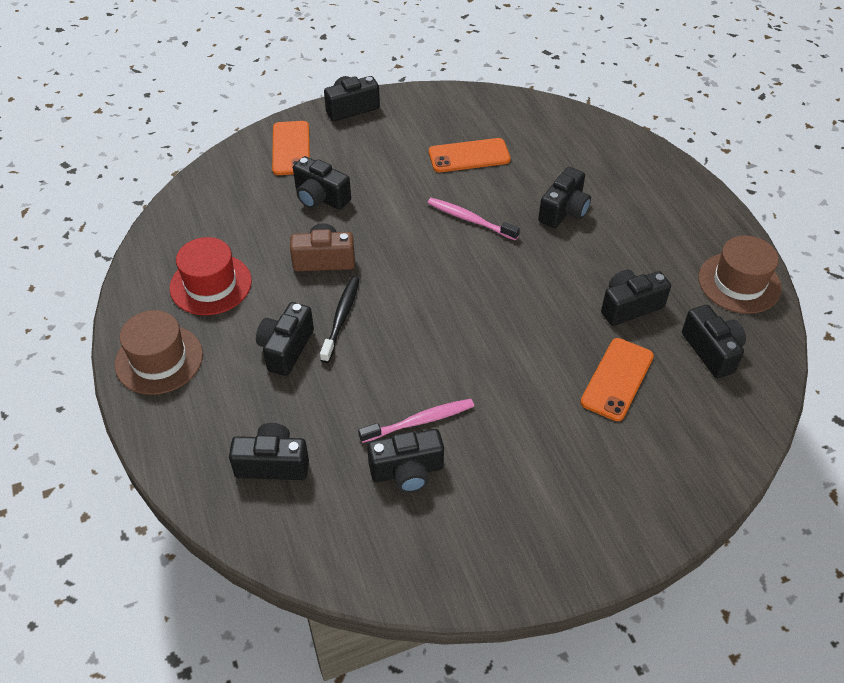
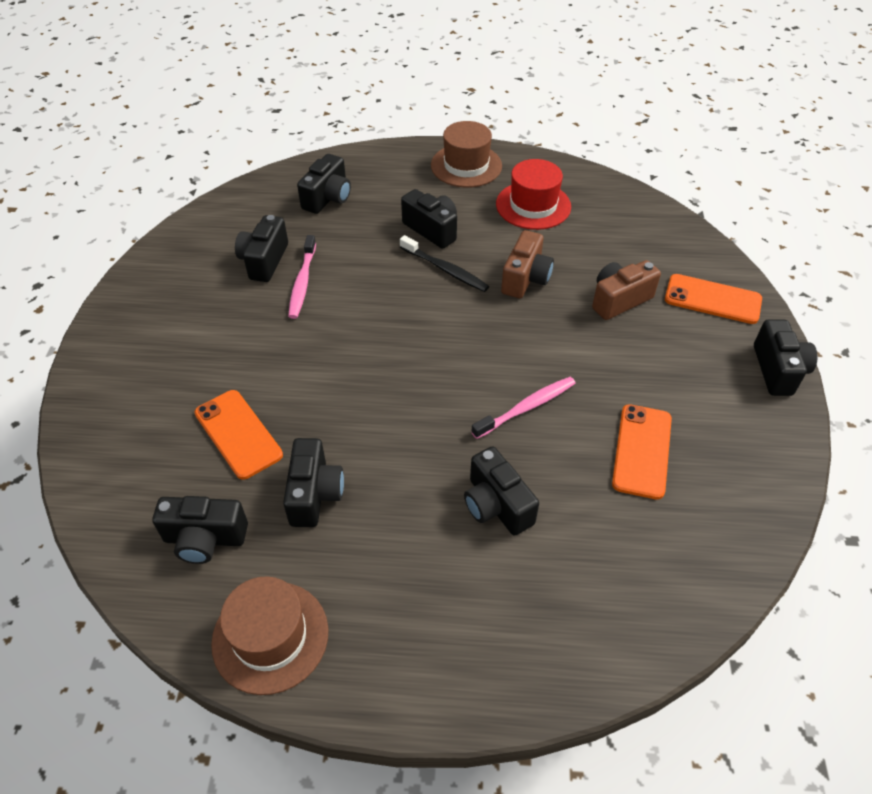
camera: 115 degrees right, 0 degrees up
black camera [293,156,351,210] -> brown camera [592,260,661,320]

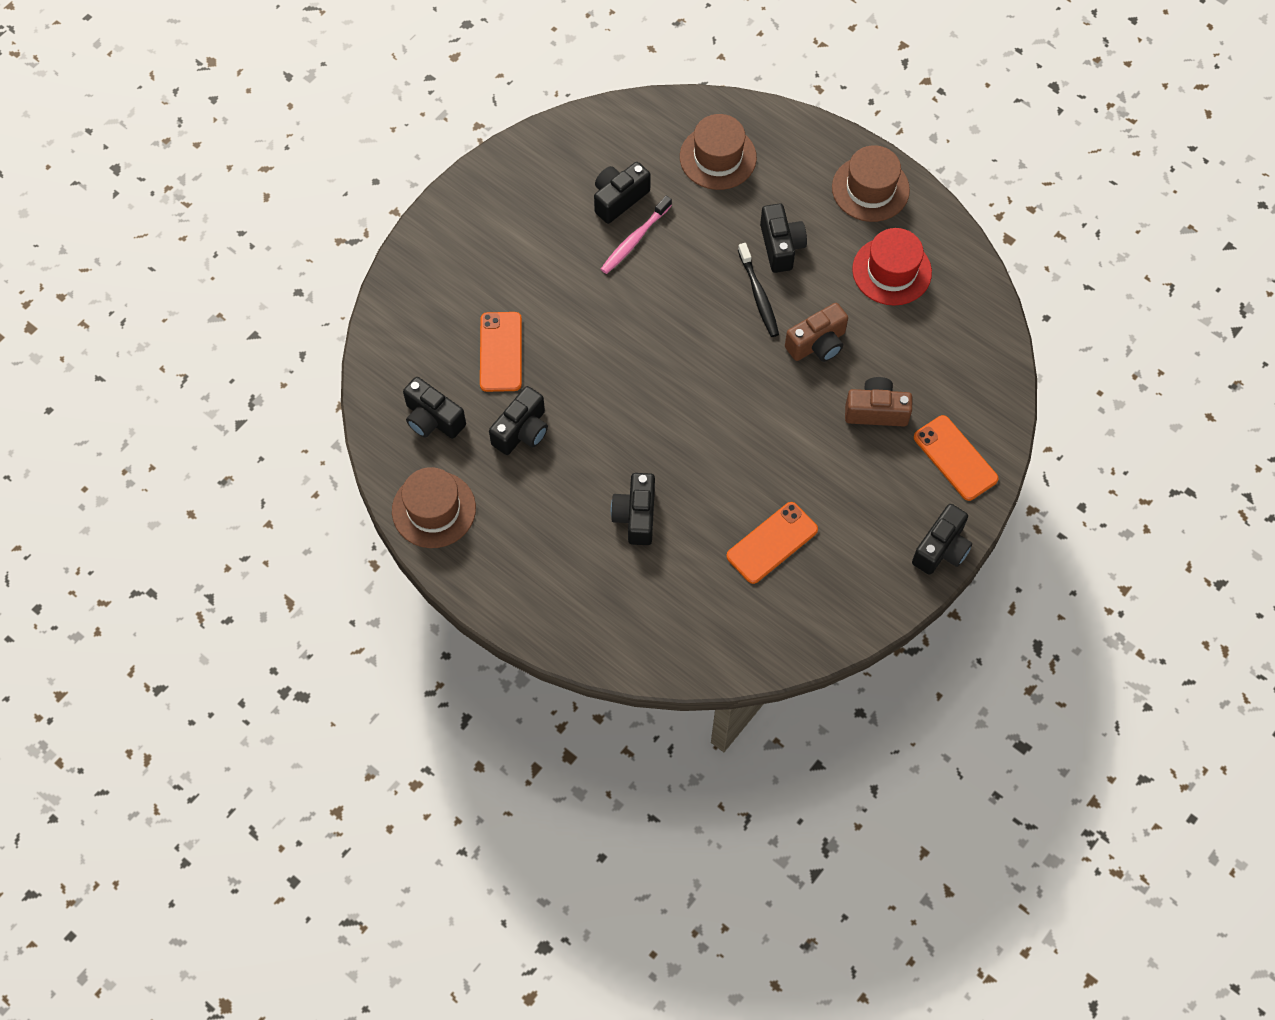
camera: 35 degrees right, 15 degrees up
black camera [297,154,351,214] -> brown hat [680,114,757,190]
pink toothbrush [471,377,576,439] -> none

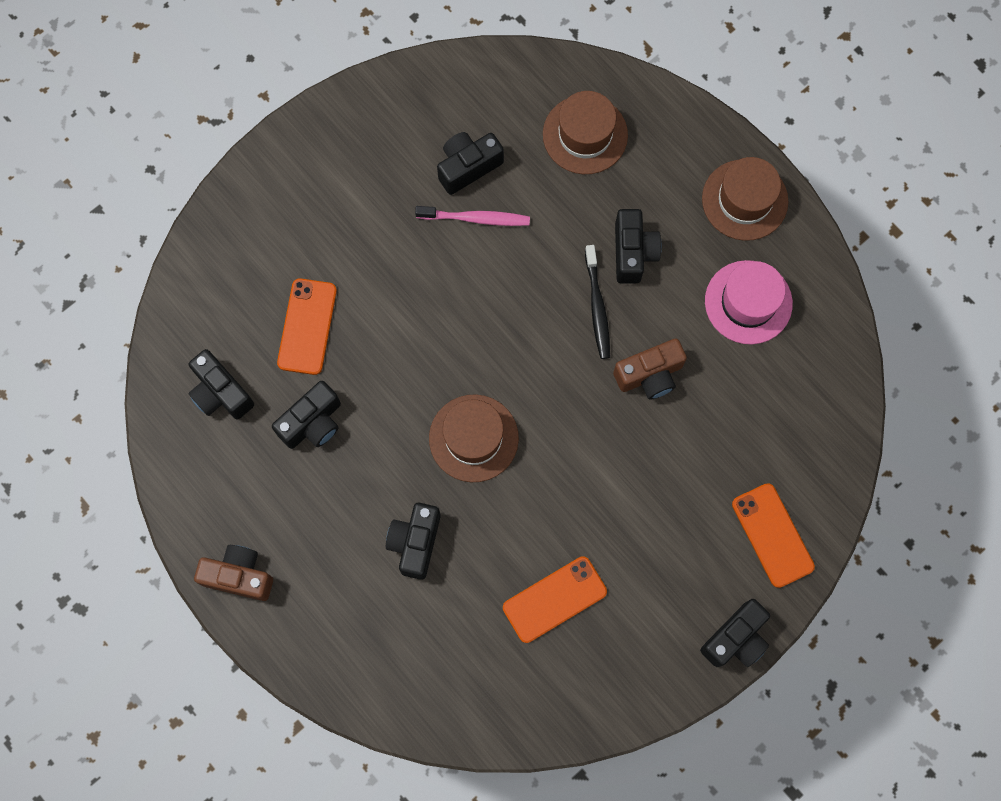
camera: 10 degrees right, 10 degrees up
brown hat [392,467,476,548] -> brown hat moved to [429,394,519,482]
pink toothbrush [601,196,672,274] -> pink toothbrush turned 135 degrees counterclockwise [415,206,530,226]
brown camera [845,377,912,427] -> brown camera moved to [194,545,273,601]
red hat [852,228,932,306] -> pink hat [705,260,793,344]

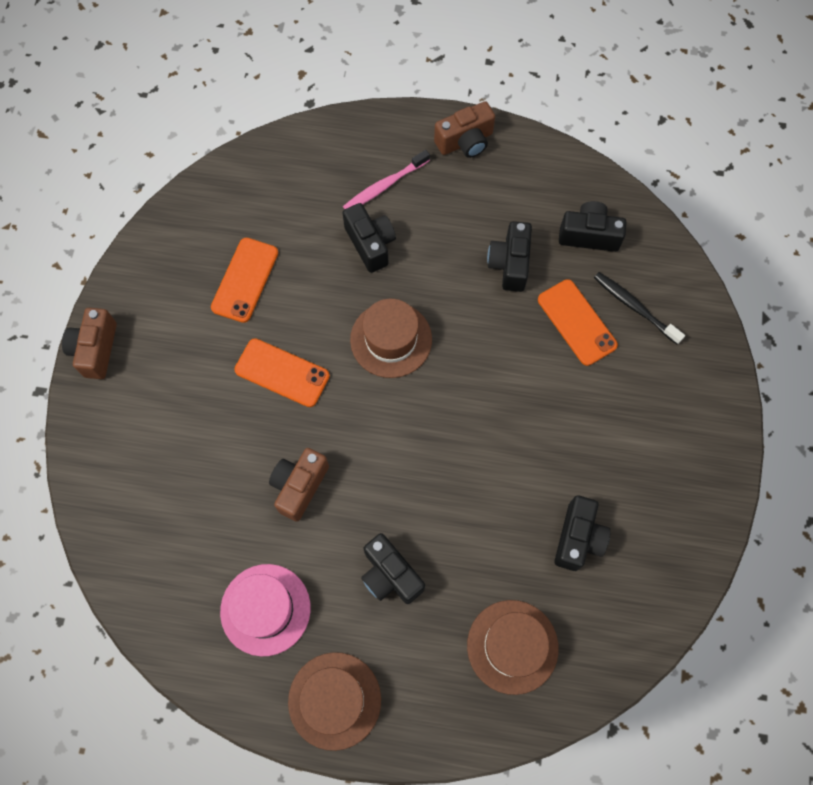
camera: 140 degrees right, 5 degrees down
pink toothbrush [415,206,530,226] -> pink toothbrush moved to [343,150,430,209]
black toothbrush [585,245,610,359] -> black toothbrush moved to [594,272,685,344]
black camera [700,599,770,667] -> brown camera [62,308,117,379]
orange phone [732,483,815,588] -> orange phone moved to [234,338,330,407]

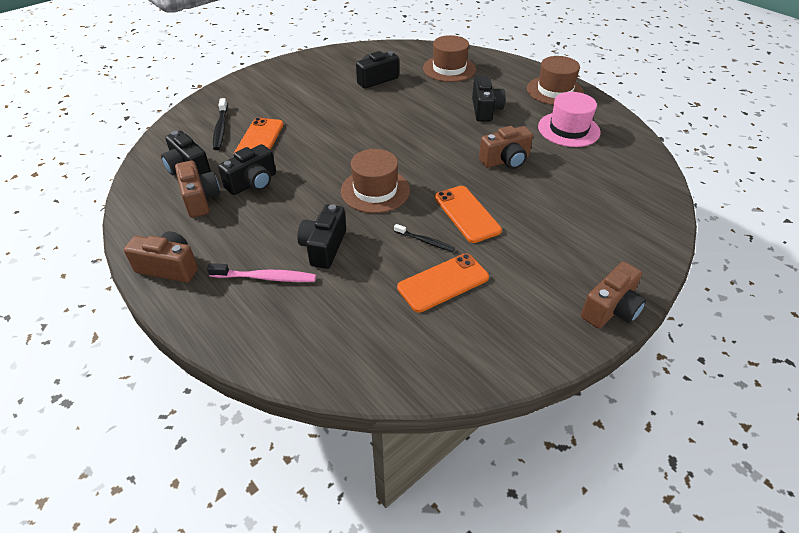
camera: 140 degrees left, 25 degrees down
none -> brown camera [175,160,220,218]
none -> black toothbrush [394,224,455,252]

